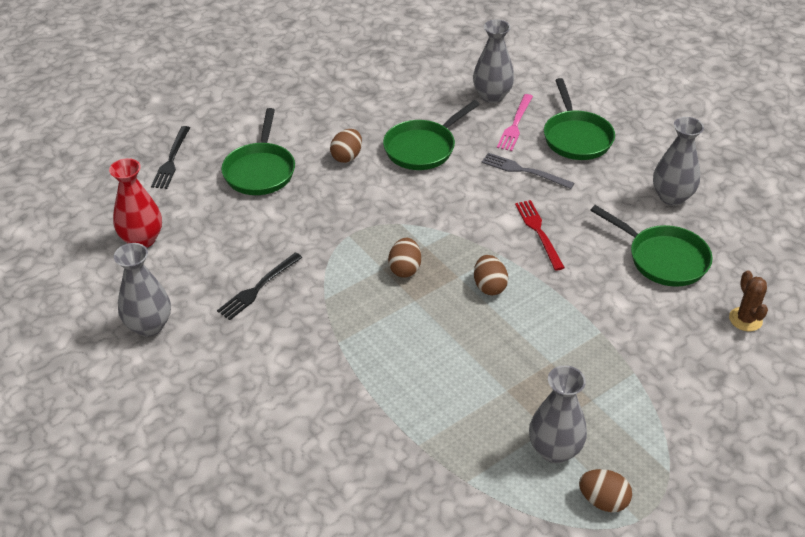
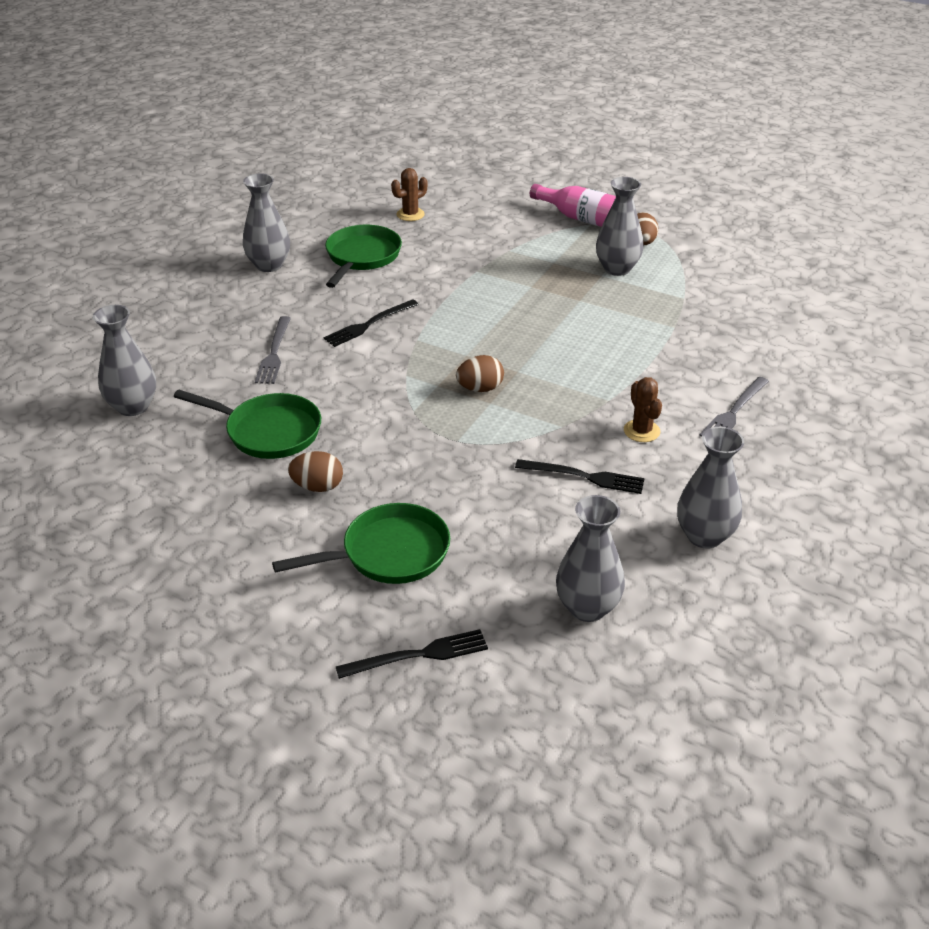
camera: 115 degrees left, 5 degrees down
red vase [109,158,162,248] -> grey vase [556,495,625,622]
brown egg [474,255,508,295] -> none
pink fork [497,94,533,151] -> none
red fork [515,200,565,271] -> black fork [323,299,419,347]
green pan [544,78,615,160] -> none
none -> pink bottle [530,184,616,227]
none -> brown cactus [624,377,662,442]
none -> grey fork [699,377,769,437]

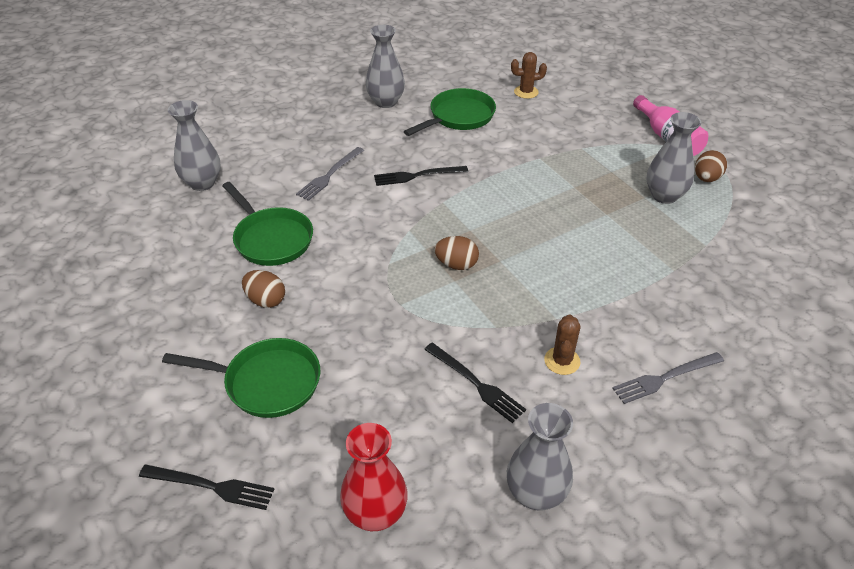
camera: 30 degrees right, 5 degrees up
grey vase [556,495,625,622] -> red vase [340,423,408,531]

